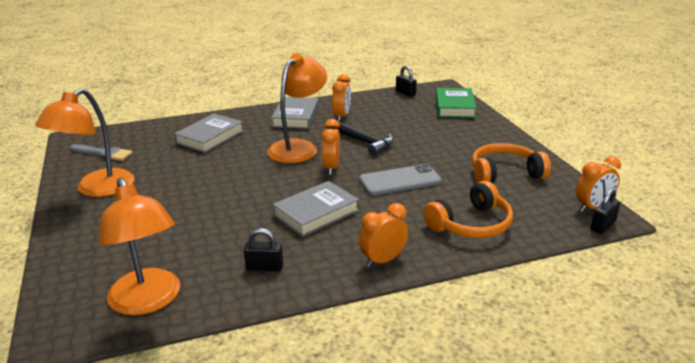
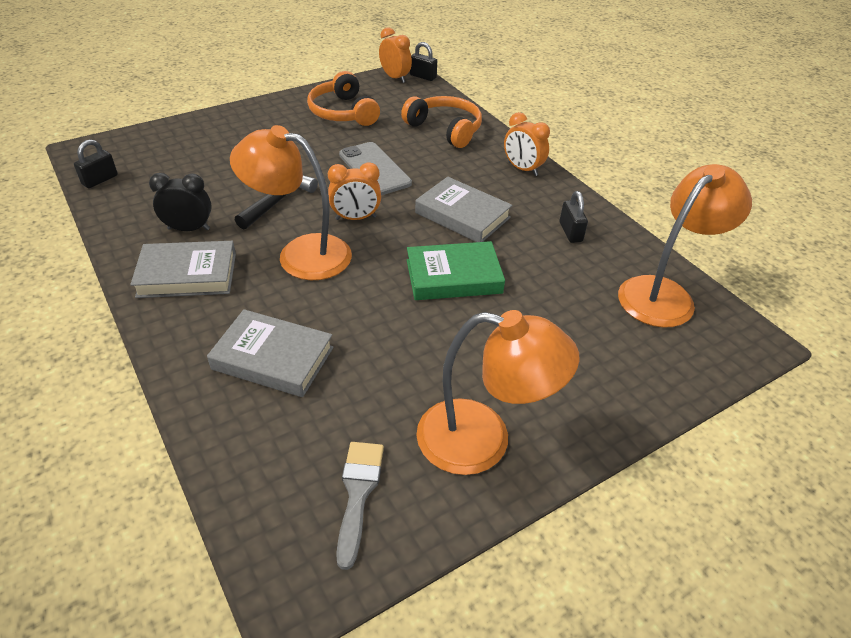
camera: 105 degrees left, 15 degrees up
orange clock [332,74,351,122] -> black clock [149,173,212,231]
green book [436,88,477,118] -> green book moved to [407,241,505,300]

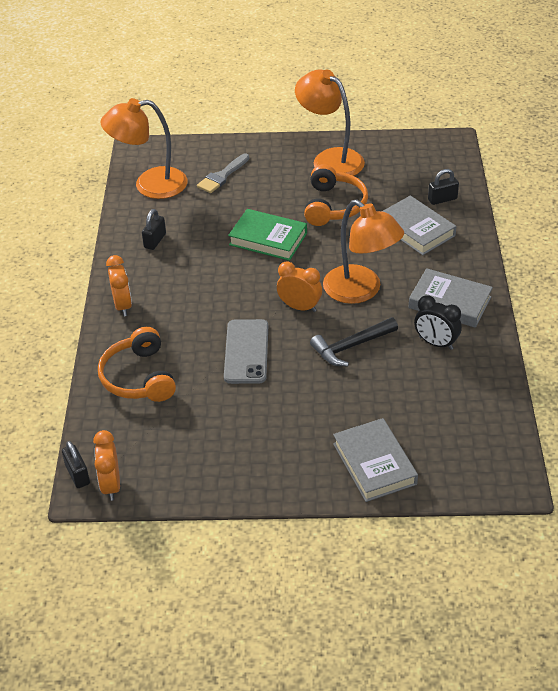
camera: 145 degrees left, 0 degrees up
black padlock [74,139,118,188] -> black padlock moved to [428,169,459,205]
orange headphones [307,71,380,126] -> orange headphones moved to [304,164,368,226]
grey brush [336,442,384,570] -> grey brush moved to [197,153,249,193]
grey book [415,177,512,242] -> grey book moved to [333,418,418,502]

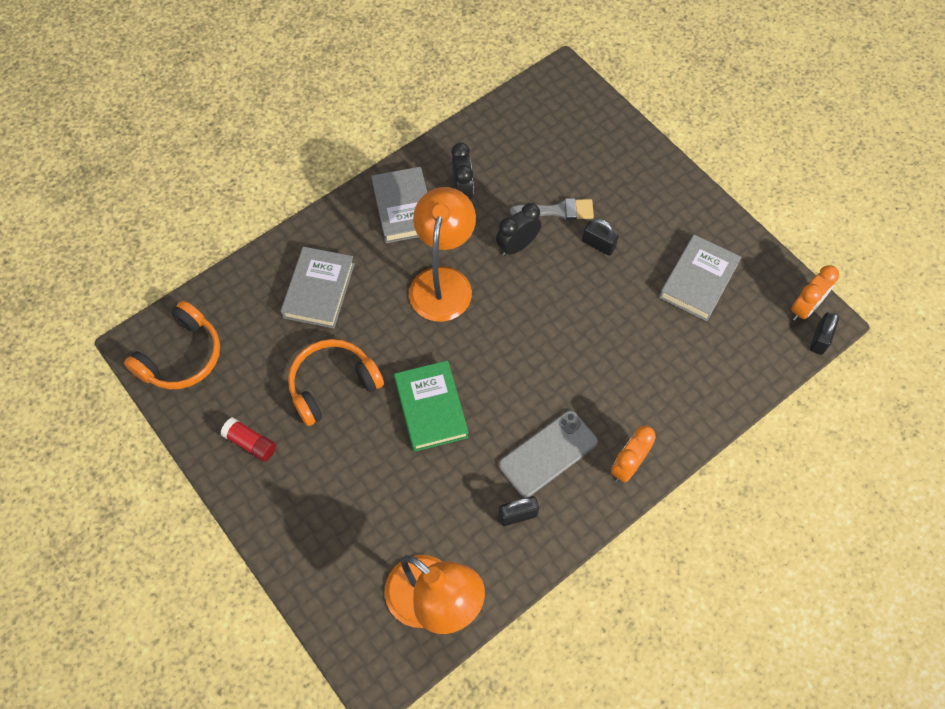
camera: 130 degrees left, 20 degrees up
orange headphones [98,327,176,402] -> orange headphones moved to [124,301,220,389]
grey brush [197,153,249,193] -> grey brush moved to [510,198,594,220]
grey phone [224,319,268,384] -> grey phone moved to [499,411,598,497]
orange clock [277,261,322,312] -> none
orange lamp [295,69,365,176] -> red glue stick [221,418,276,462]
black hammer [310,317,398,366] -> black clock [496,203,541,256]
grey book [333,418,418,502] -> grey book moved to [659,235,741,321]
black padlock [428,169,459,205] -> black padlock moved to [582,219,619,256]

